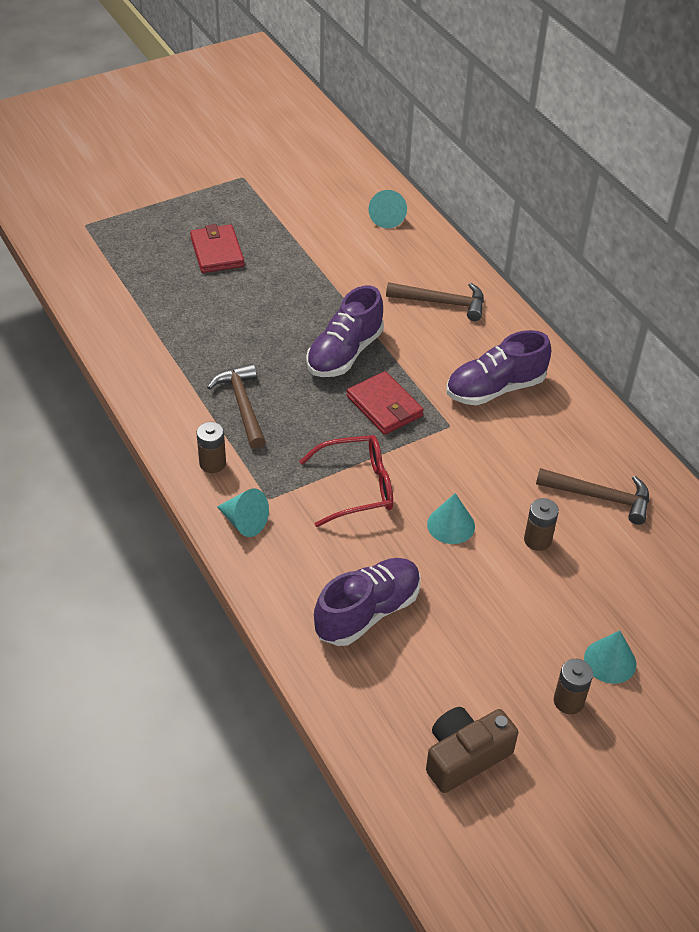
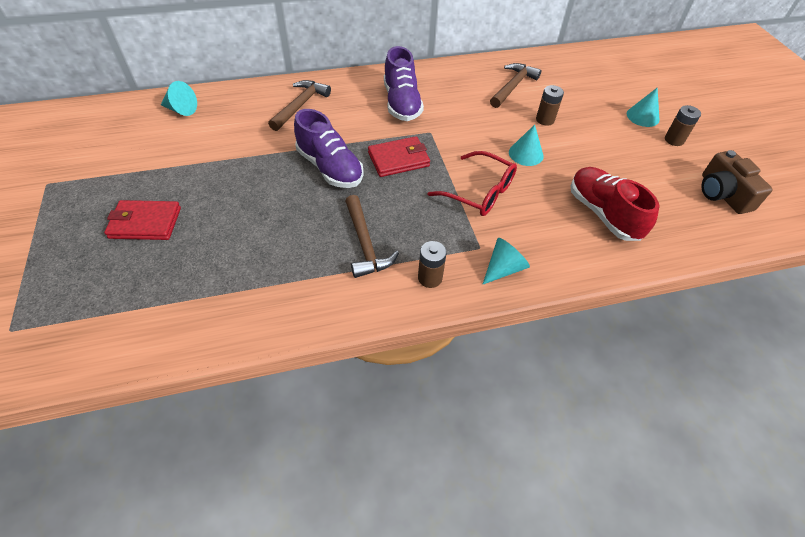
camera: 75 degrees left, 5 degrees up
brown hammer [207,363,266,449] -> brown hammer turned 105 degrees counterclockwise [345,195,399,278]
red glasses [299,435,393,527] -> red glasses turned 120 degrees clockwise [428,151,517,216]
purple shoe [314,558,421,646] -> red shoe [571,167,660,241]

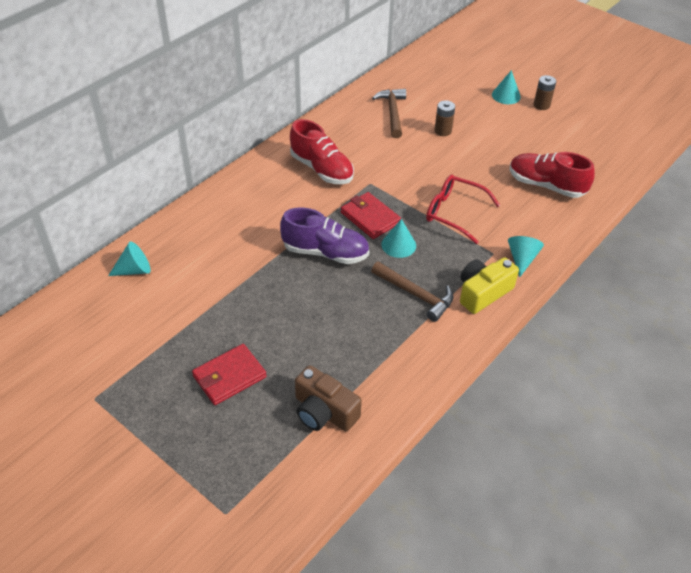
camera: 35 degrees left, 5 degrees down
brown hammer [268,80,331,131] -> none
red wallet [368,136,430,177] -> red wallet turned 75 degrees counterclockwise [341,192,401,239]
purple shoe [384,46,424,121] -> red shoe [290,119,354,184]
brown battery [418,241,447,288] -> yellow camera [460,257,519,314]
red glasses [428,151,517,216] -> red glasses turned 150 degrees counterclockwise [426,175,500,244]
turquoise cone [509,124,544,166] -> turquoise cone moved to [381,219,416,258]
brown camera [701,150,773,214] -> brown camera moved to [295,365,362,431]

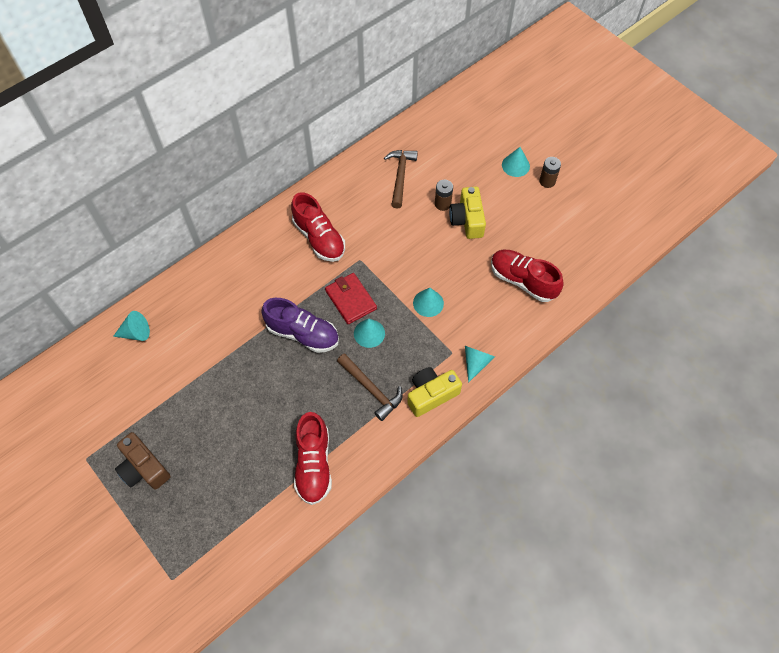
camera: 10 degrees right, 15 degrees up
red wallet [192,344,267,405] -> none
brown camera [295,365,362,431] -> brown camera moved to [115,432,170,490]
red glasses [426,175,500,244] -> turquoise cone [413,288,444,317]
none -> red shoe [294,412,332,505]
none -> yellow camera [449,187,486,239]

